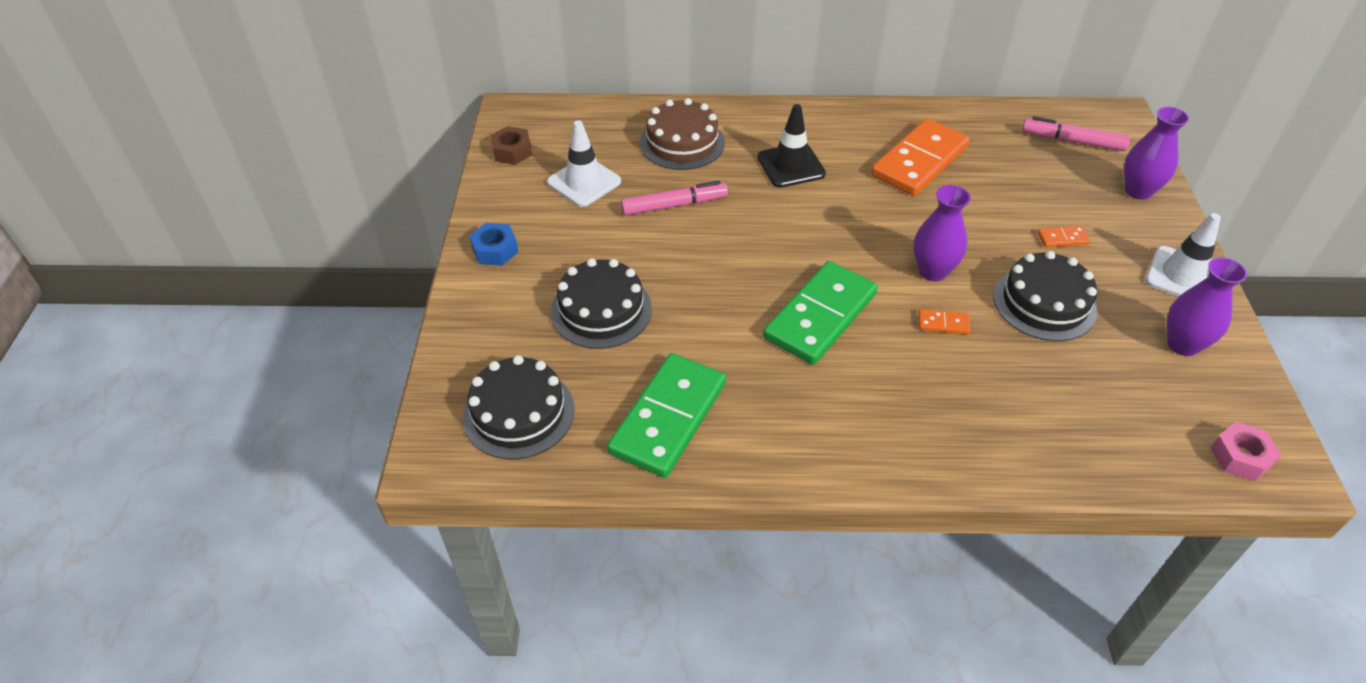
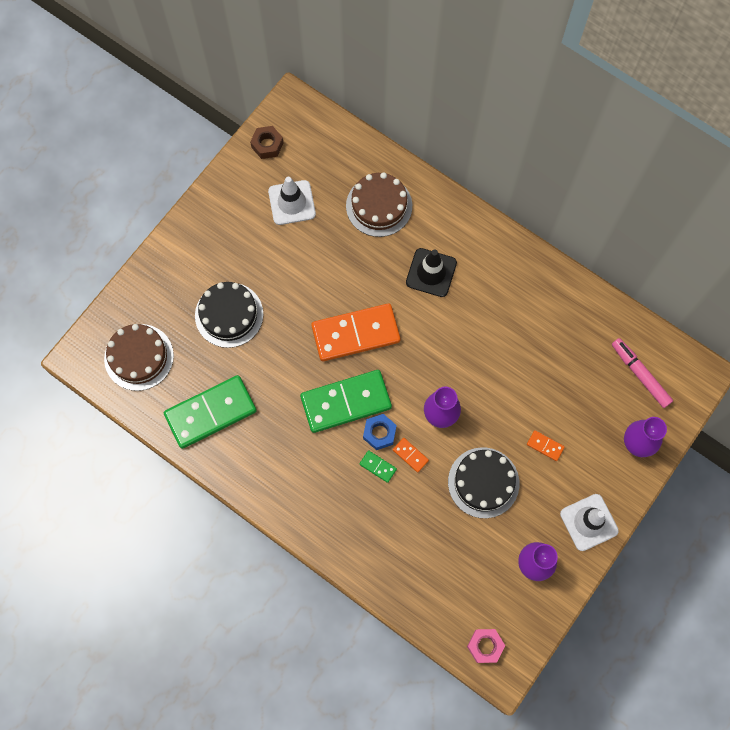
camera: 35 degrees right, 25 degrees up
black cake [463,355,575,459] -> brown cake [104,324,174,391]
blue nut [469,223,518,266] -> blue nut moved to [363,414,397,450]
pink marker [621,181,728,216] -> none
orange domino [871,118,970,196] -> orange domino moved to [311,303,401,361]
none -> green domino [359,450,397,483]

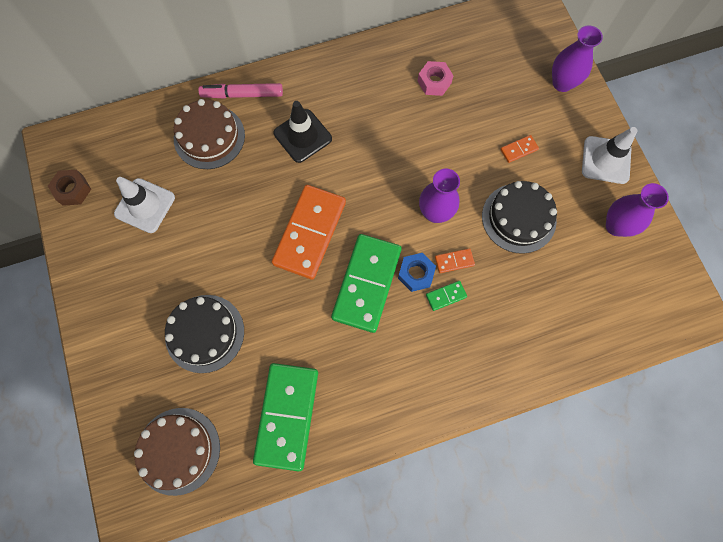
camera: 55 degrees left, 0 degrees up
pink nut [467,629,505,663] -> pink nut moved to [418,61,454,96]
pink marker [612,338,673,408] -> pink marker moved to [198,83,283,99]

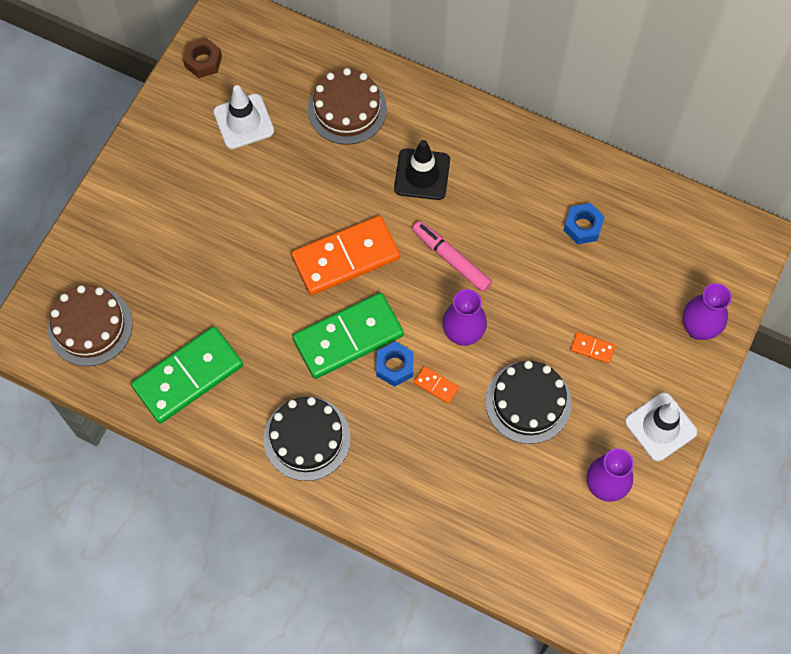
camera: 45 degrees right, 5 degrees down
black cake [165,295,244,373] -> black cake moved to [264,397,351,481]
pink marker [198,83,283,99] -> pink marker moved to [412,221,492,292]
pink nut [418,61,454,96] -> blue nut [563,203,605,245]
green domino [426,281,467,311] -> none

